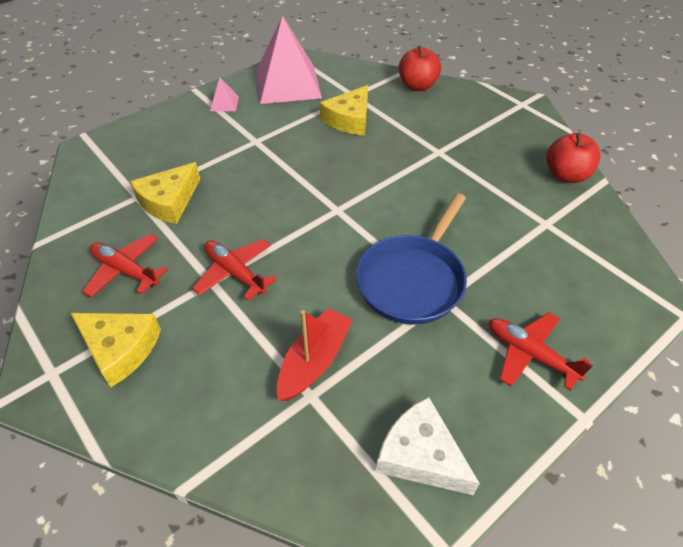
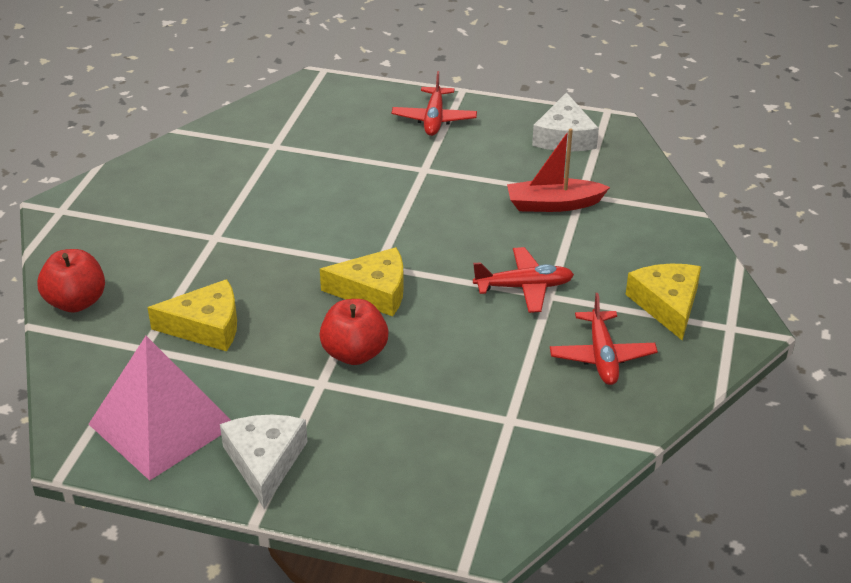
camera: 125 degrees left, 10 degrees down
yellow cheese [130,162,200,224] -> yellow cheese moved to [320,247,404,317]
red plane [192,239,277,301] -> red plane turned 105 degrees counterclockwise [473,247,574,313]
pink pyramid [210,77,239,111] -> white cheese [220,415,308,508]
blue pan [356,193,467,324] -> none
red apple [546,133,600,183] -> red apple moved to [320,299,388,365]

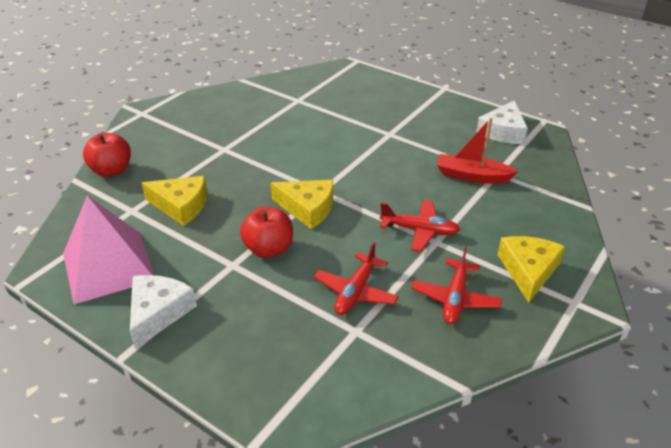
camera: 20 degrees right, 0 degrees up
red plane [392,71,477,136] -> red plane moved to [314,242,399,315]

